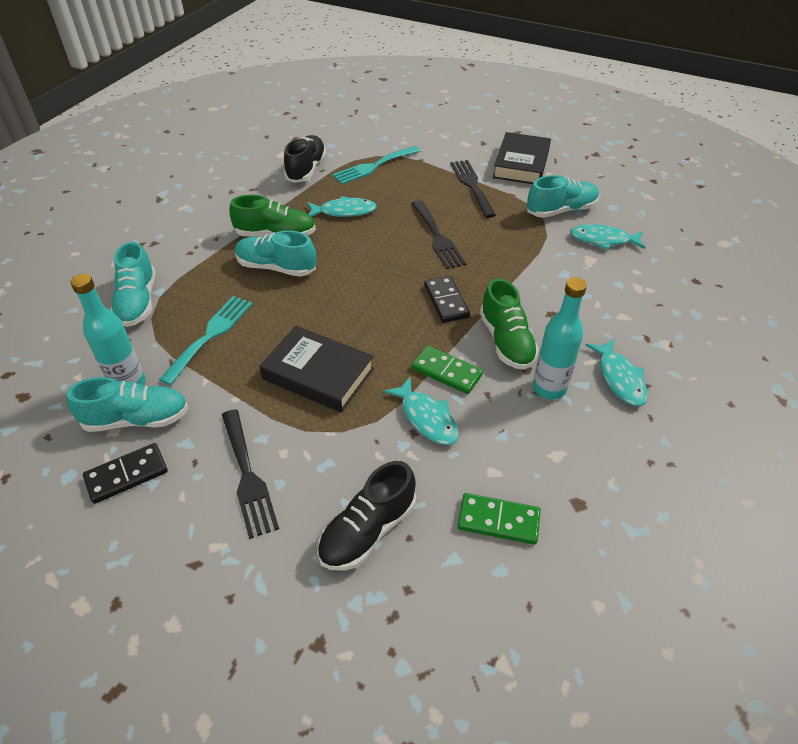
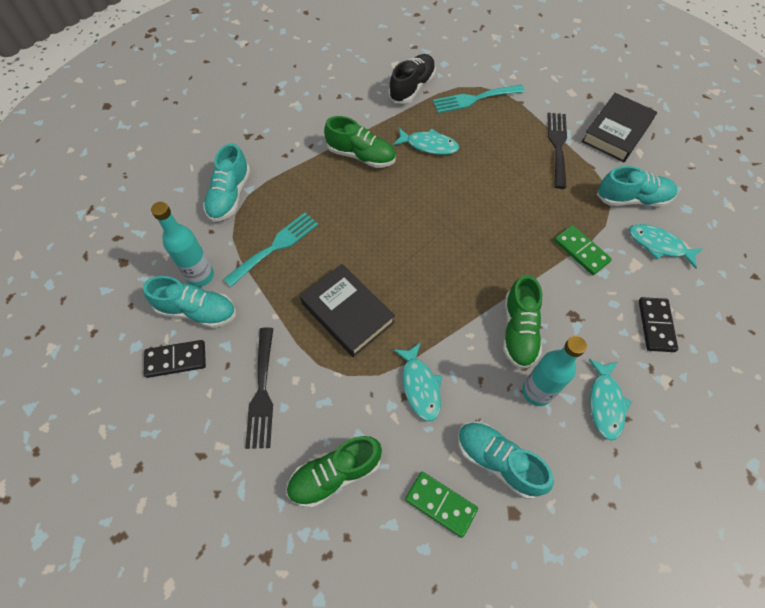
camera: 20 degrees right, 15 degrees up
turquoise shoe [235,230,316,277] -> turquoise shoe moved to [458,422,554,499]
black shoe [317,461,416,571] -> green shoe [286,436,382,508]
black fork [411,200,466,269] -> none
green domino [412,346,483,394] -> green domino moved to [554,225,612,275]
black domino [424,276,470,323] -> black domino moved to [639,297,678,352]

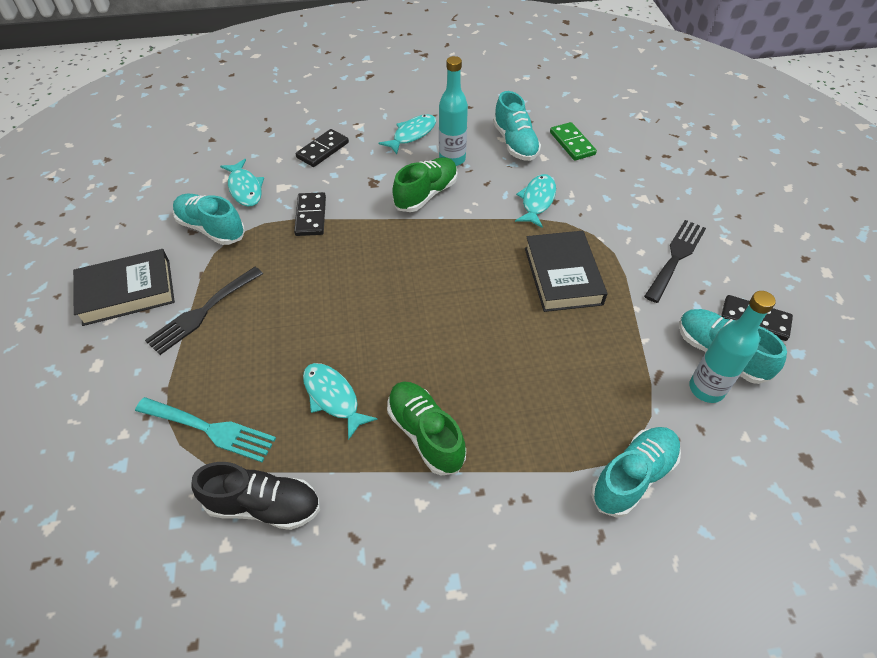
camera: 145 degrees left, 10 degrees down
turquoise fork [223,213,318,287] -> none
green shoe [286,436,382,508] -> none
black shoe [389,54,436,104] -> black shoe turned 150 degrees counterclockwise [191,462,320,530]
green domino [554,225,612,275] -> black domino [294,192,326,236]

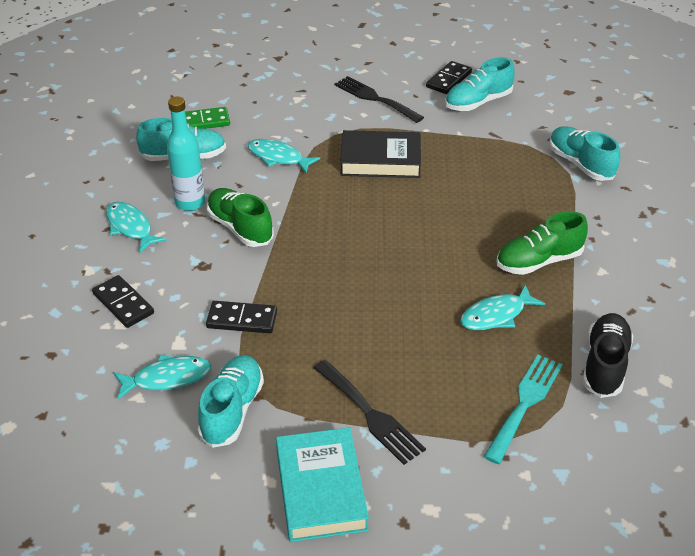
camera: 80 degrees left, 10 degrees down
black book [73,249,175,326] -> turquoise book [276,427,369,542]
turquoise shoe [173,194,245,245] -> turquoise shoe turned 150 degrees clockwise [197,355,264,448]
turquoise bottle [689,291,776,403] -> none

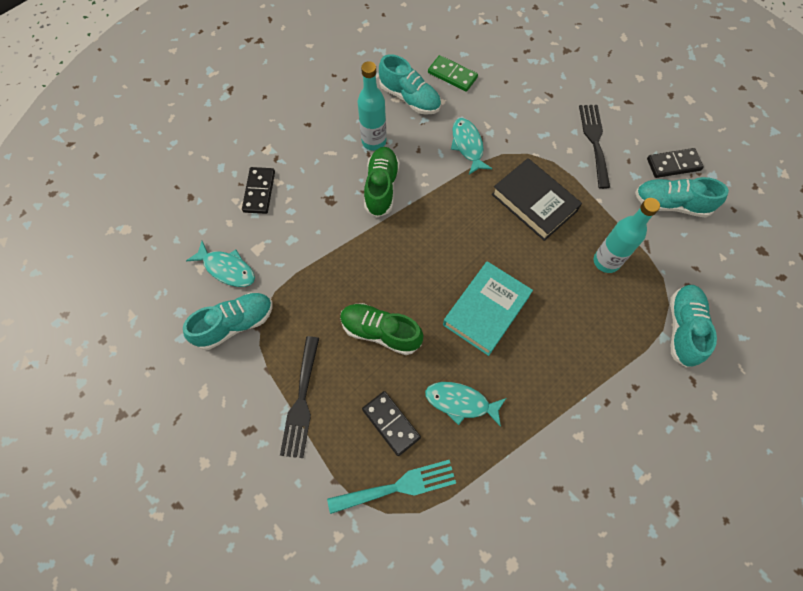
camera: 45 degrees right, 25 degrees up
turquoise fish [106,202,167,253] -> none
black domino [206,301,277,333] -> black domino moved to [362,391,421,456]
turquoise book [276,427,369,542] -> turquoise book moved to [443,261,533,356]
green shoe [496,211,588,275] -> green shoe moved to [340,303,423,355]
black shoe [583,313,633,398] -> none
none -> turquoise bottle [594,198,660,273]

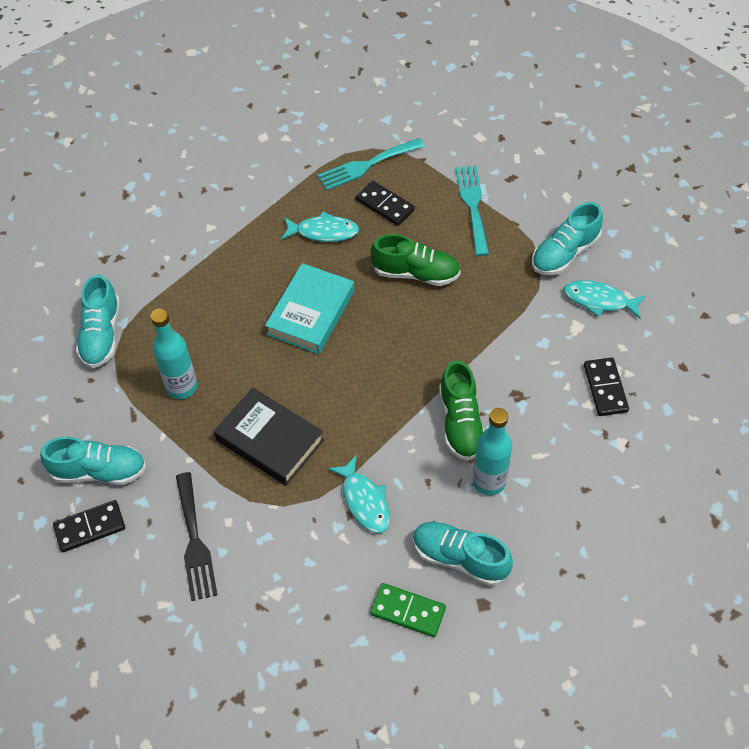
camera: 170 degrees right, 10 degrees down
black fork [280,336,319,458] -> turquoise fork [455,166,489,256]

